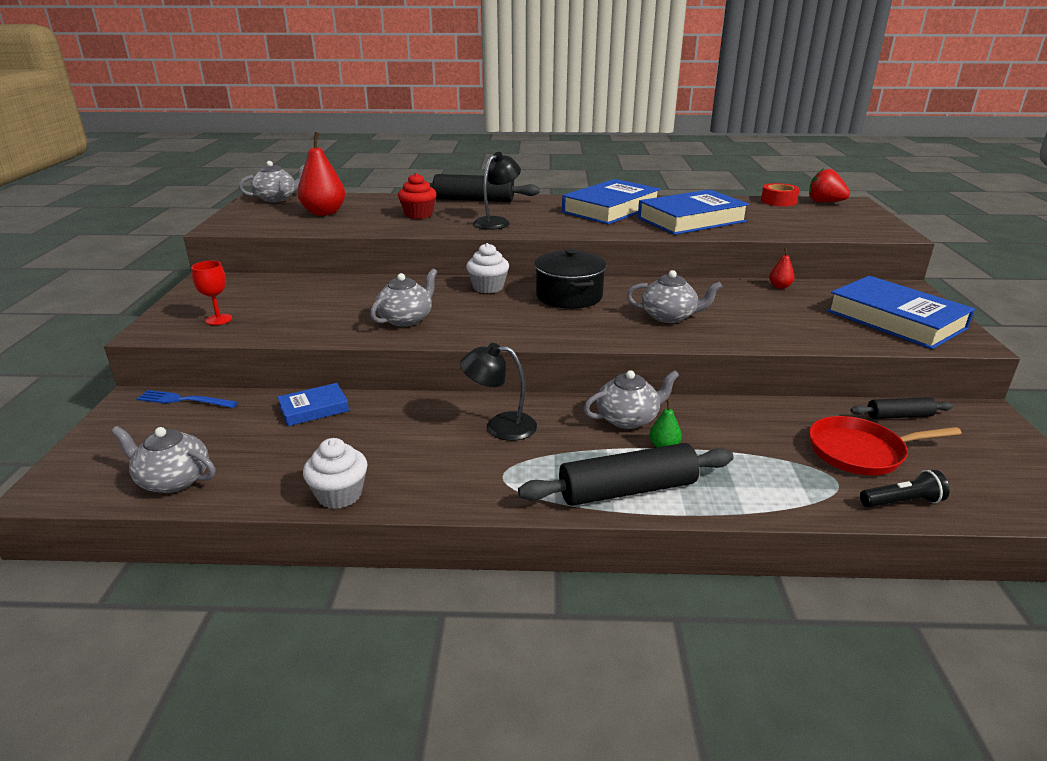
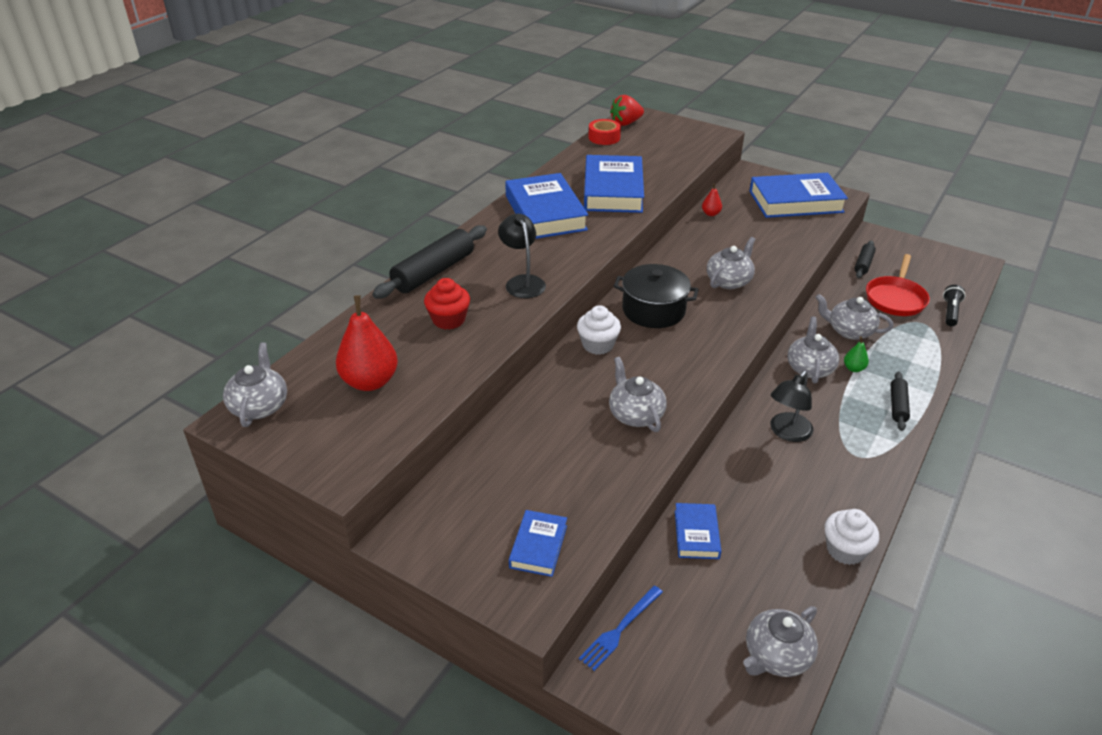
camera: 60 degrees left, 10 degrees up
red goblet [191,261,232,325] -> blue book [509,510,567,577]
black rolling pin [518,443,734,506] -> black rolling pin [891,371,910,431], size x0.54
none -> grey teapot [815,294,893,340]

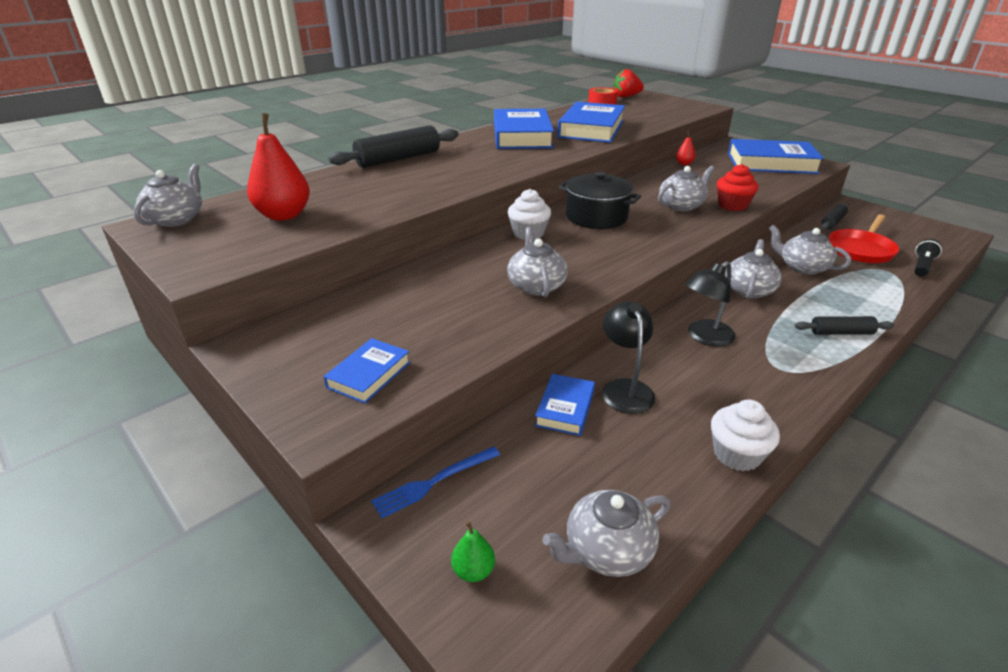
camera: 15 degrees right, 5 degrees down
red cupcake [424,278,470,330] -> red cupcake moved to [717,164,758,211]
black lamp [498,214,546,298] -> black lamp moved to [602,301,656,414]
green pear [844,336,869,372] -> green pear moved to [451,521,495,582]
black rolling pin [891,371,910,431] -> black rolling pin turned 60 degrees clockwise [795,316,894,335]

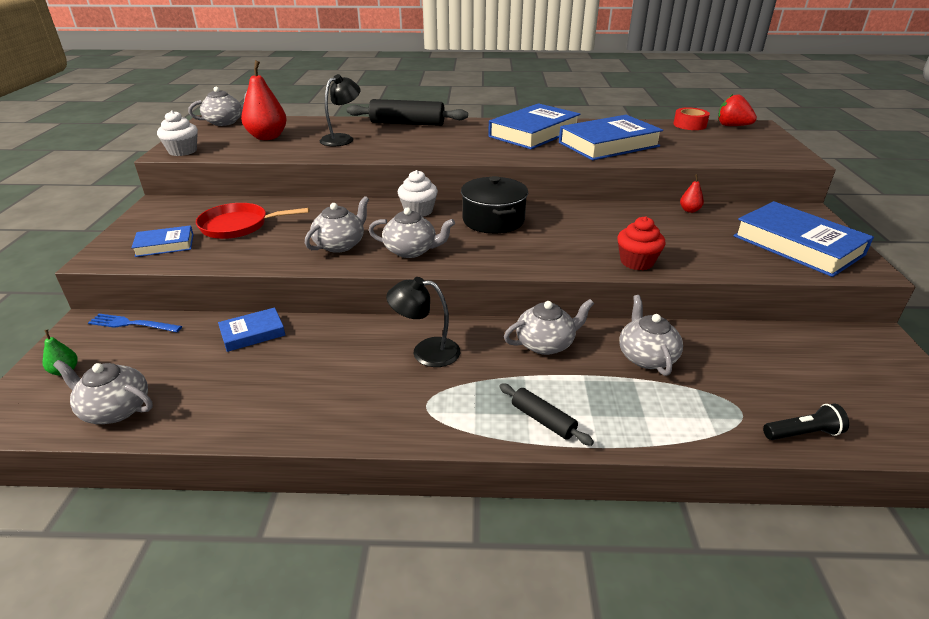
camera: 45 degrees right, 0 degrees up
black lamp [602,301,656,414] -> black lamp moved to [320,74,361,146]
grey teapot [658,166,715,212] -> grey teapot moved to [369,207,455,258]
white cupcake [711,400,780,472] -> white cupcake moved to [157,110,198,156]
black rolling pin [821,204,848,230] -> none
red pan [829,214,899,263] -> red pan moved to [196,203,310,239]

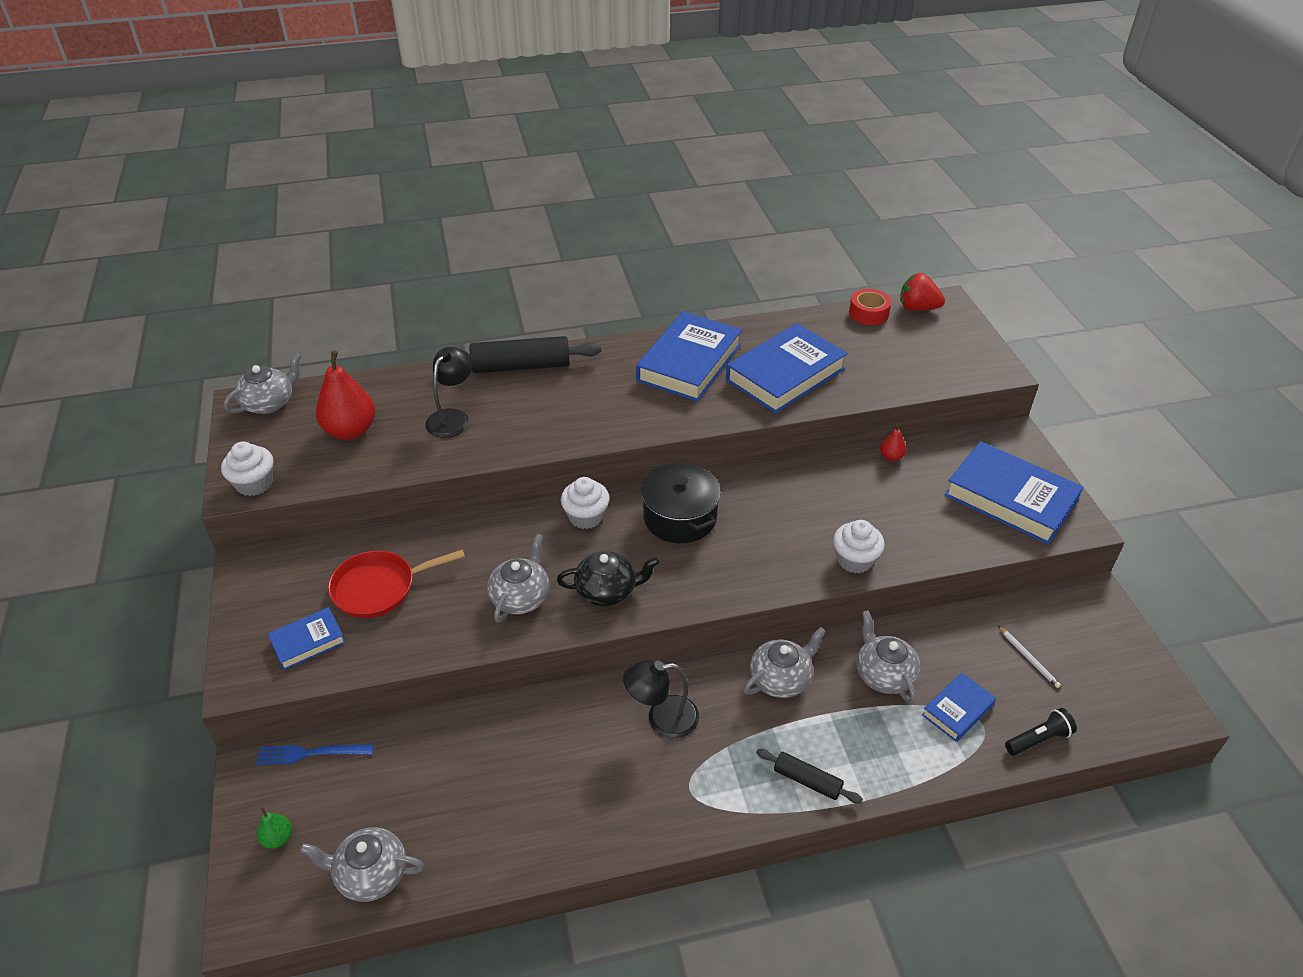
camera: 15 degrees left, 10 degrees up
blue book [218,307,285,352] -> blue book moved to [922,672,996,742]
grey teapot [369,207,455,258] -> black teapot [557,551,659,607]
red cupcake [617,216,666,270] -> white cupcake [833,520,885,574]
none -> white pencil [998,626,1061,688]

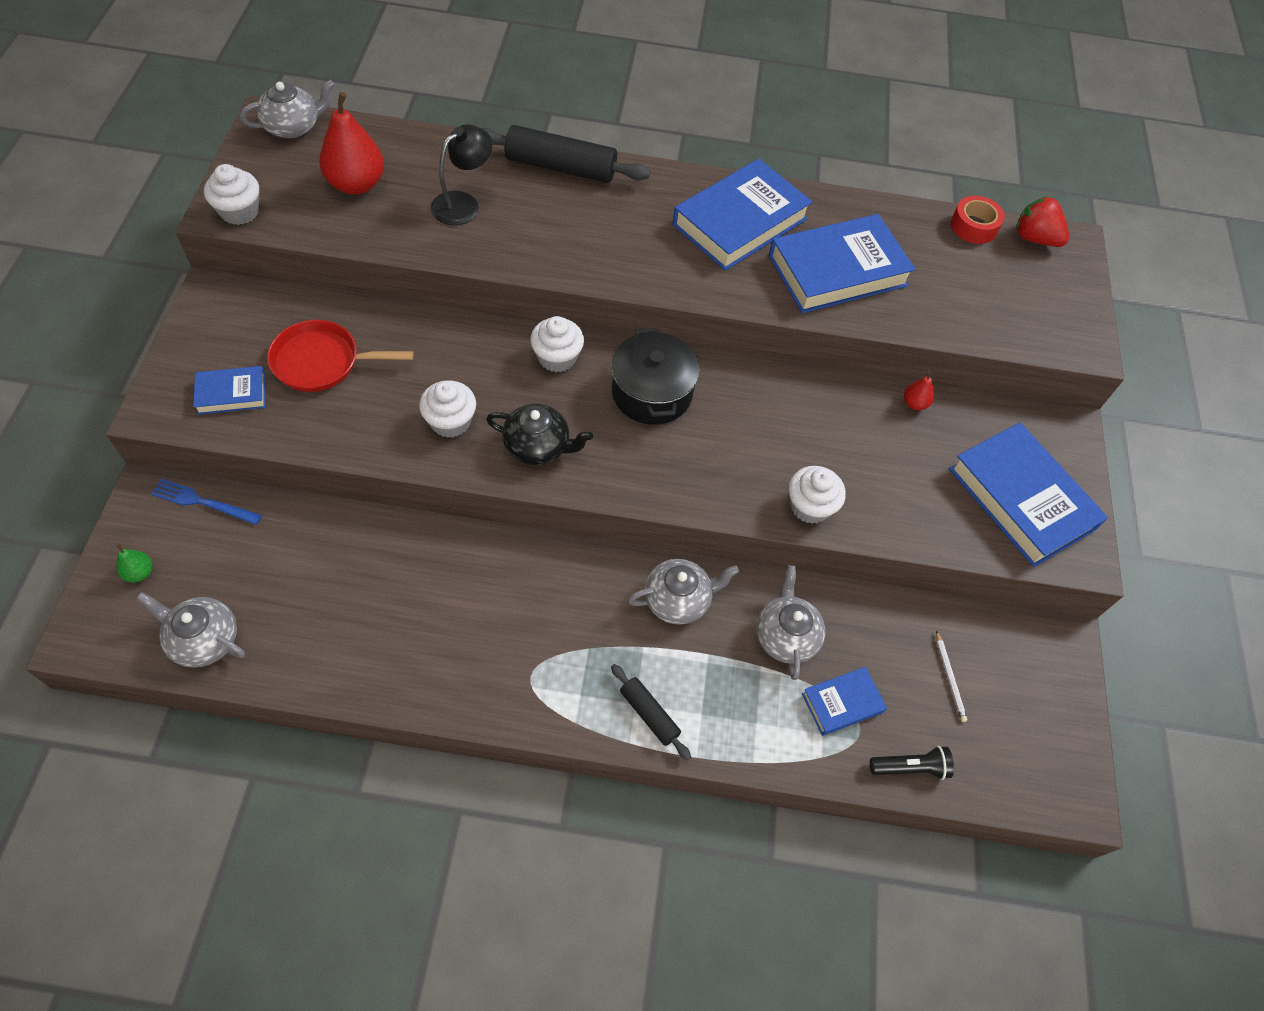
camera: 15 degrees right, 15 degrees up
grey teapot [487,534,550,623] -> white cupcake [419,380,476,438]
black lamp [623,660,699,738] -> none

